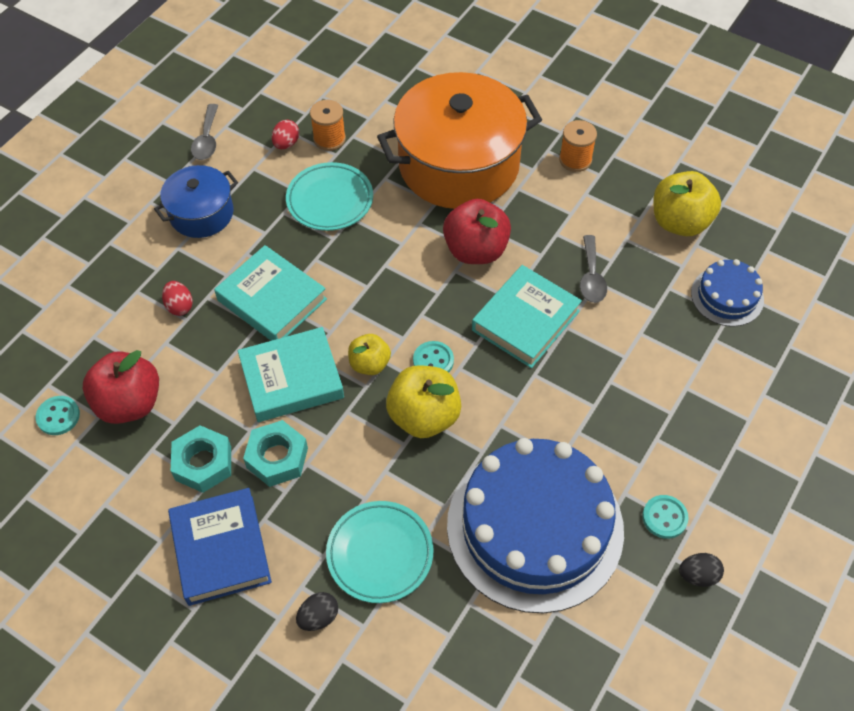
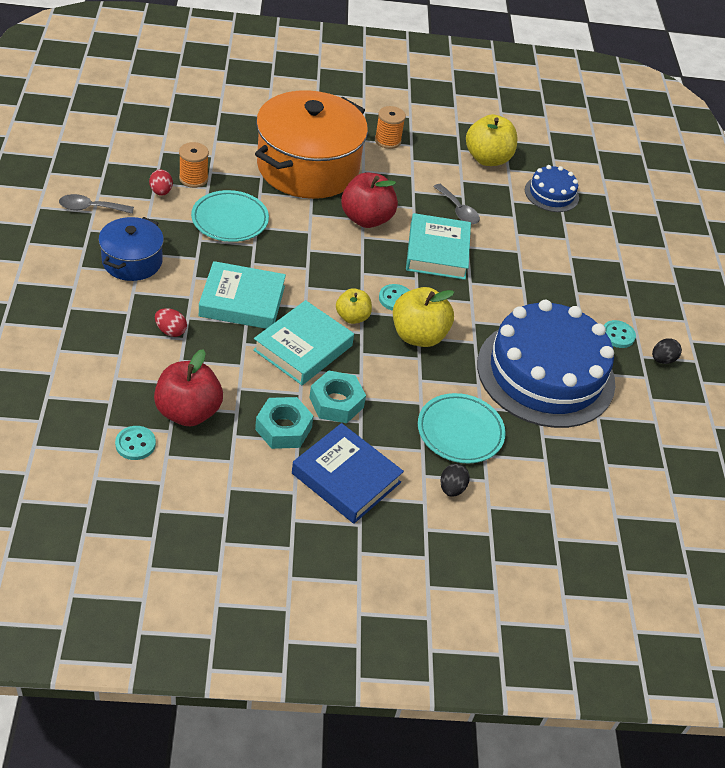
camera: 40 degrees left, 10 degrees down
grey spoon [191,104,218,160] -> grey spoon turned 120 degrees clockwise [59,194,134,214]

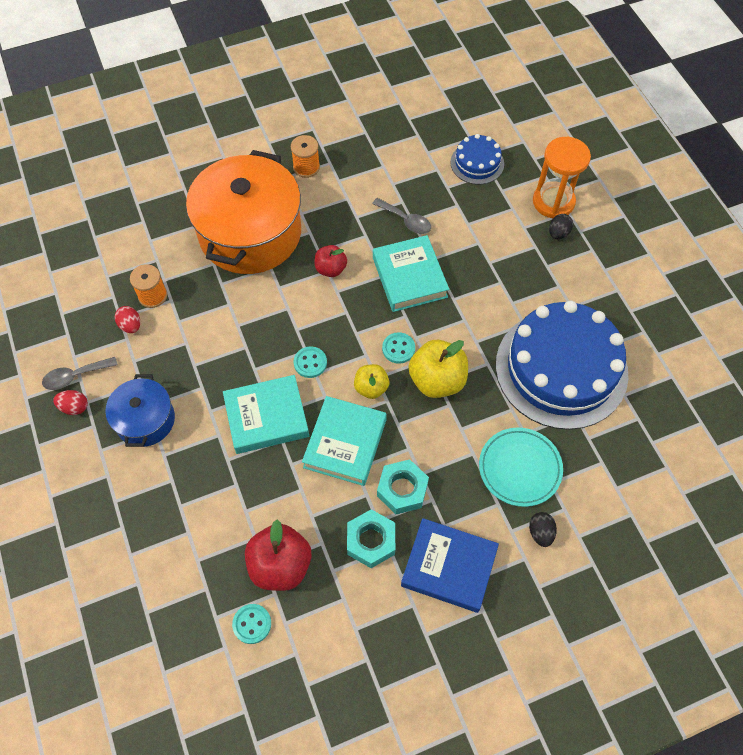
camera: 15 degrees left, 15 degrees up
red egg [155,308,187,337] -> red egg moved to [53,390,88,415]
turquoise plate [191,190,269,242] -> none
red apple [341,173,398,228] -> red apple [315,245,347,277], size x0.60
yellow apple [466,114,518,166] -> none
turquoise button [604,320,636,348] -> turquoise button moved to [294,346,327,378]
black egg [652,338,682,364] -> black egg moved to [549,214,573,239]
none -> orange hourglass [533,137,591,218]

